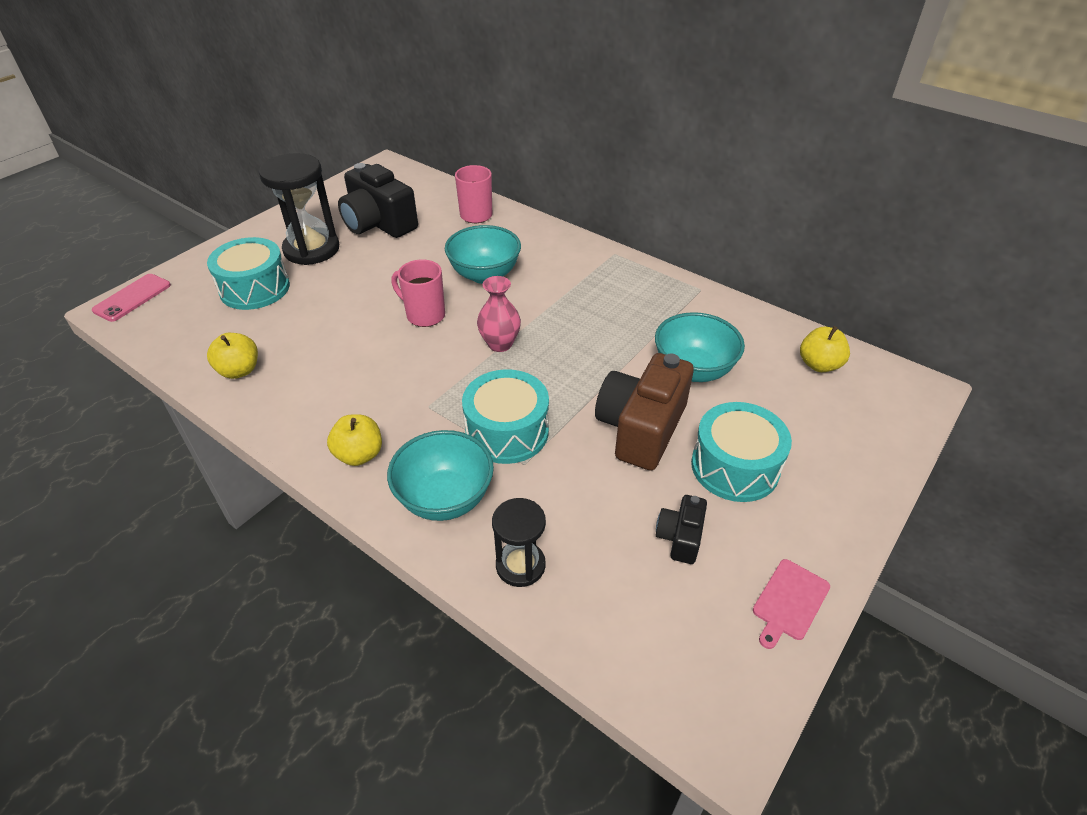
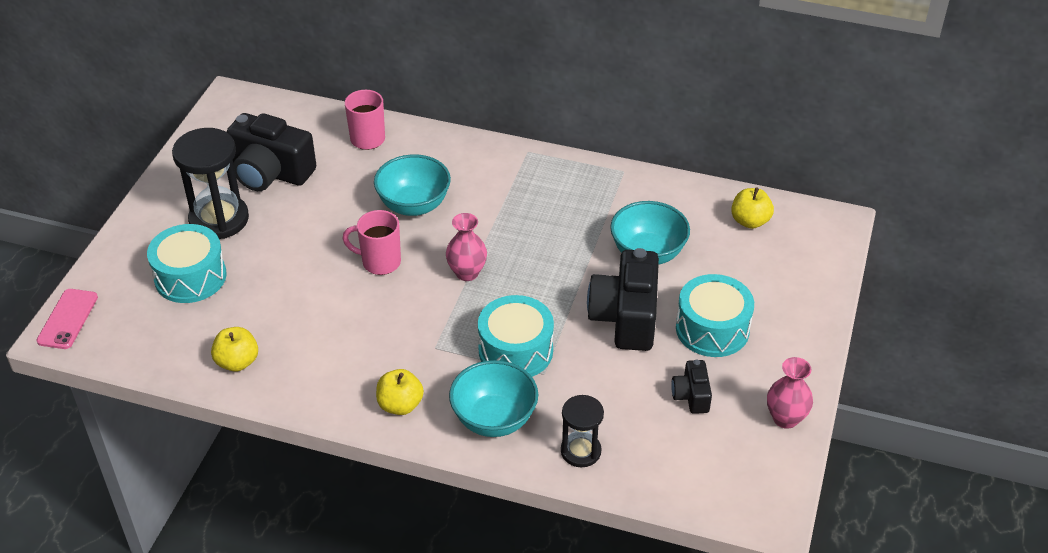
camera: 20 degrees left, 0 degrees up
brown camera [595,353,694,471] -> black camera [587,248,659,351]
pink cutting board [753,559,830,649] -> pink vase [767,357,813,429]

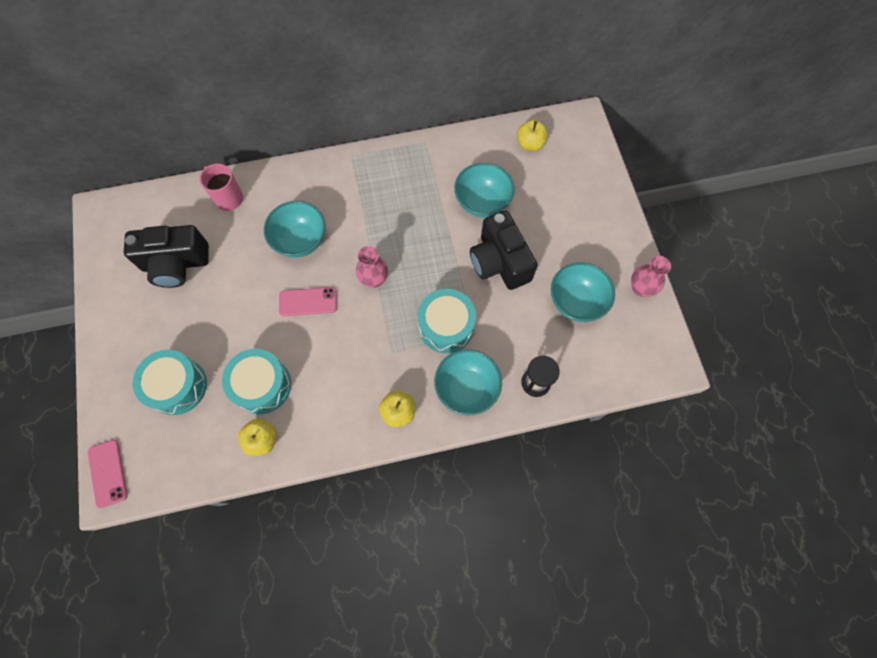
camera: 30 degrees left, 25 degrees up
black hourglass [172,128,249,239] -> none
pink mug [342,210,401,275] -> pink phone [279,287,337,316]
black camera [671,359,712,414] -> turquoise bowl [551,262,615,322]
turquoise drum [676,274,754,357] -> turquoise drum moved to [222,349,291,414]

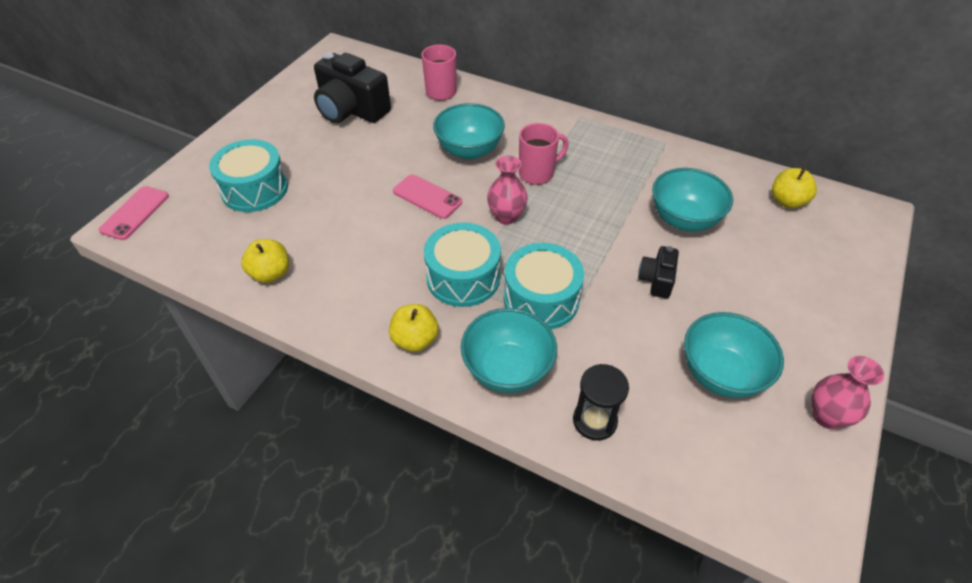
camera: 40 degrees right, 20 degrees down
turquoise drum [222,349,291,414] -> turquoise drum moved to [424,223,501,307]
black camera [470,210,538,290] -> black camera [638,246,679,298], size x0.50
none -> pink mug [519,123,569,185]

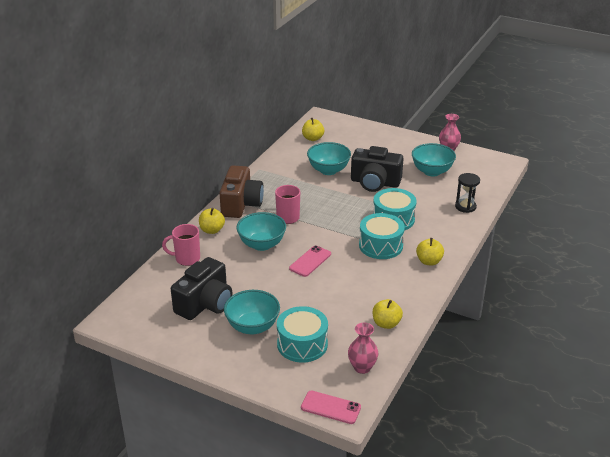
camera: 90 degrees left, 15 degrees down
turquoise bowl [461,308,557,393] -> turquoise bowl moved to [224,290,280,335]
pink vase [487,155,528,224] -> pink vase moved to [348,323,378,374]
black camera [638,246,679,298] -> black camera [351,146,404,192], size x2.00
none -> yellow apple [199,208,225,234]
none -> brown camera [219,165,264,218]

